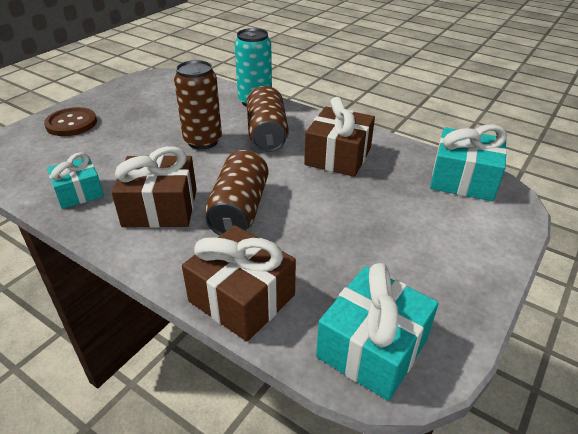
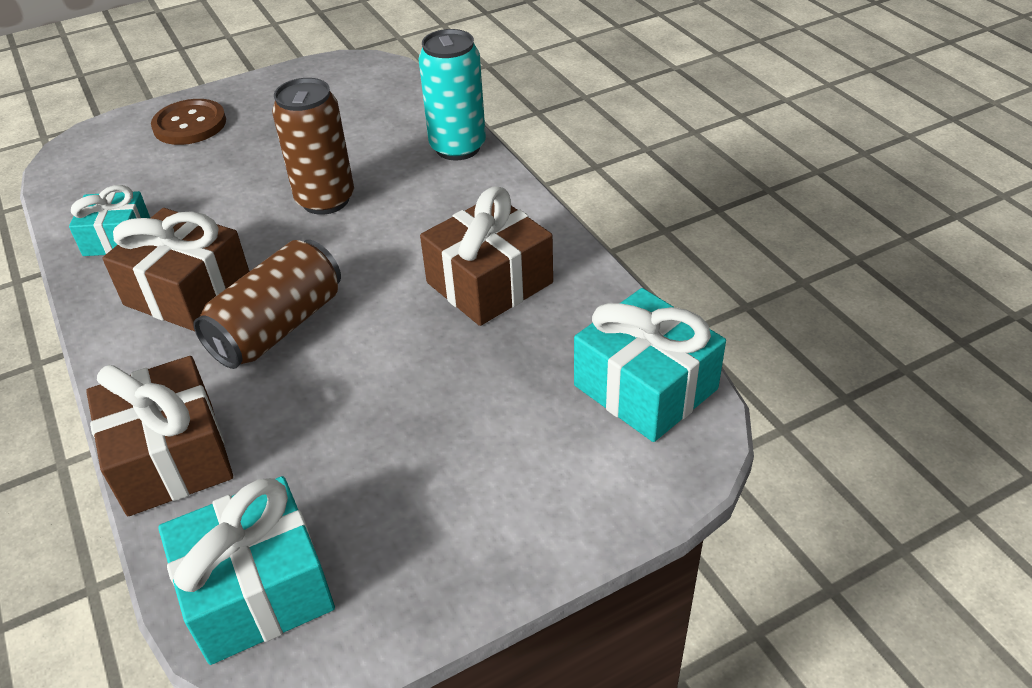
camera: 30 degrees right, 5 degrees up
brown can [246,86,289,152] -> none

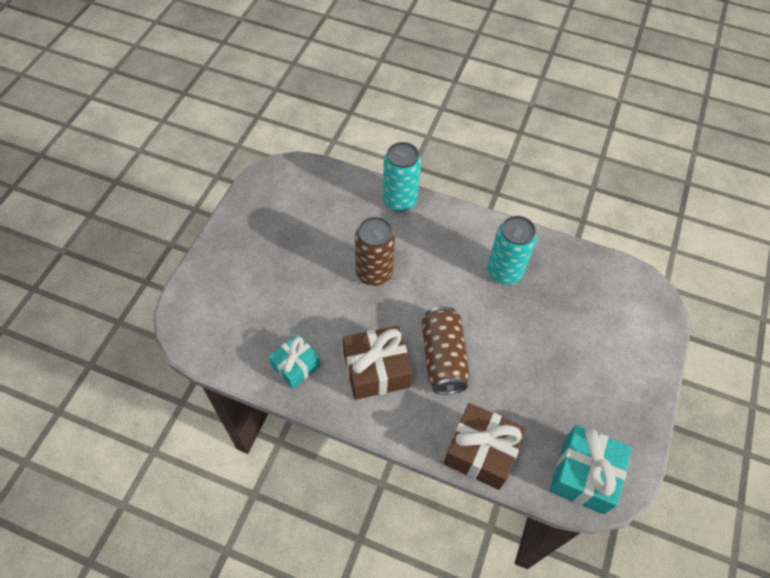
camera: 45 degrees left, 15 degrees up
brown button [151,99,226,145] -> none
brown gift [420,186,553,326] -> turquoise can [487,216,537,285]
turquoise gift [574,288,726,442] -> none

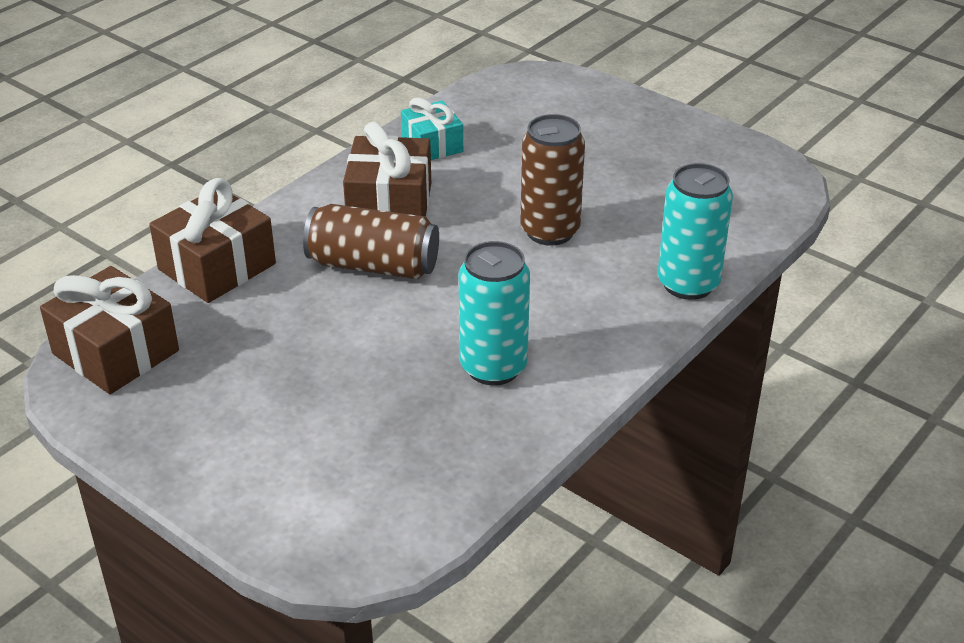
camera: 110 degrees right, 20 degrees down
turquoise gift [550,425,632,515] -> brown gift [40,266,179,394]

